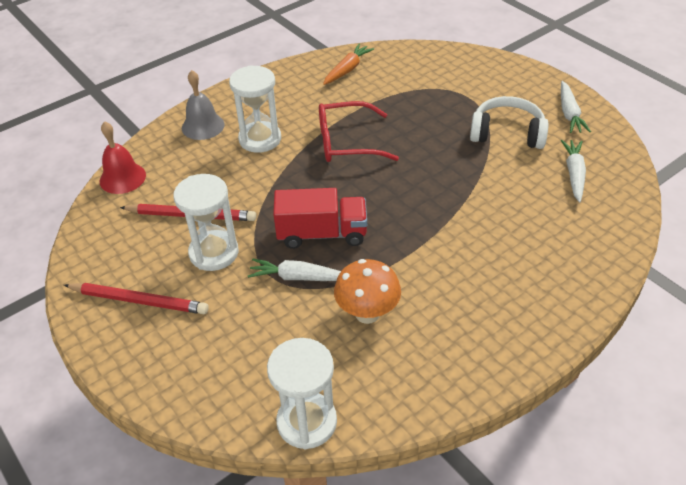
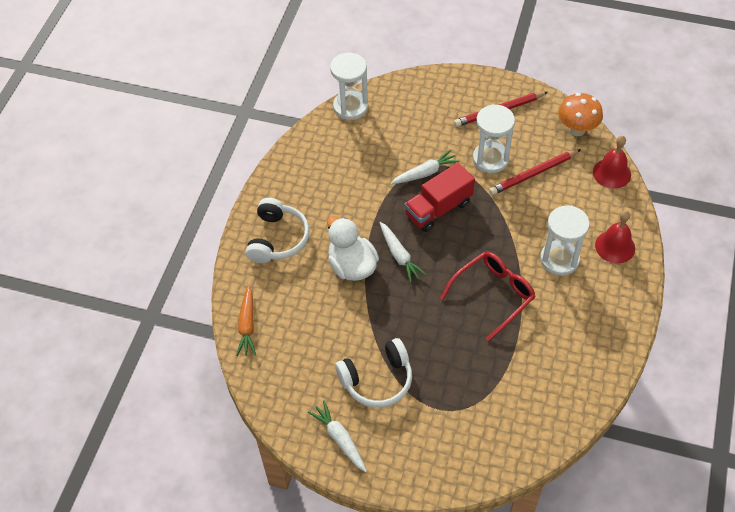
camera: 145 degrees right, 10 degrees up
grey bell [182,70,225,140] -> red bell [595,211,635,263]
orange carrot [323,44,374,85] -> orange carrot moved to [236,285,256,356]
orange mushroom [334,259,401,324] -> orange mushroom moved to [558,93,603,136]
white carrot [560,140,586,202] -> white carrot moved to [380,222,427,283]
none -> white headphones [246,198,310,263]
none -> white duck [327,216,379,281]

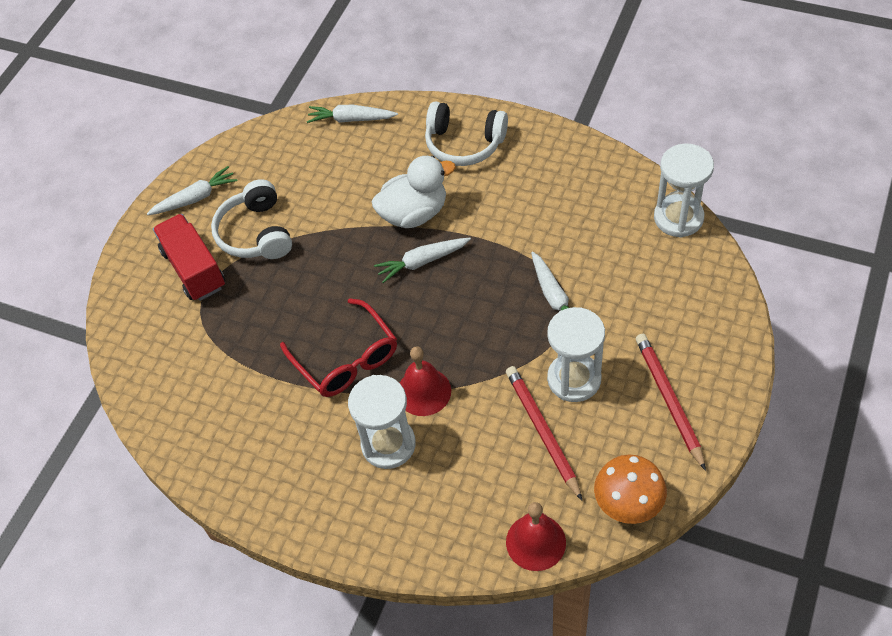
camera: 100 degrees right, 0 degrees up
orange carrot [236,285,256,356] -> white carrot [307,105,398,123]
red truck [404,163,475,232] -> red truck moved to [153,214,225,301]
red bell [595,211,635,263] -> red bell moved to [400,346,451,416]

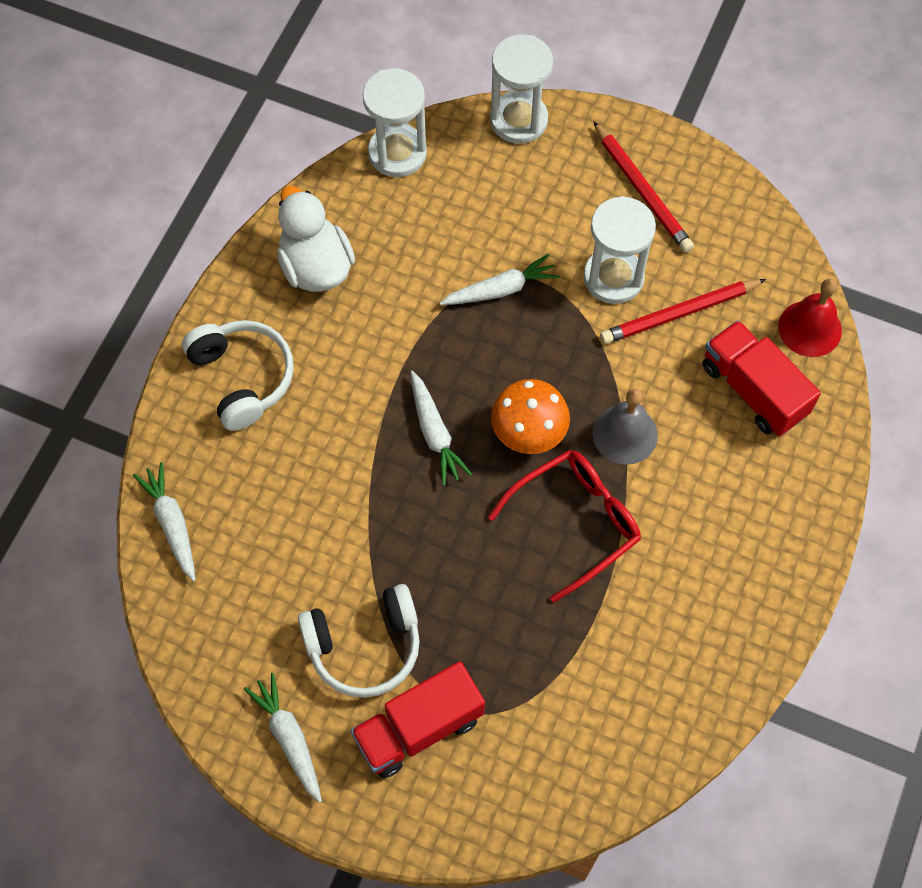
camera: 95 degrees left, 10 degrees up
white carrot [307,105,398,123] -> white carrot turned 150 degrees clockwise [133,462,196,581]
white hourglass [348,375,416,469] -> white hourglass moved to [490,34,553,144]
white duck [372,156,456,228] -> white duck moved to [277,186,355,292]
red bell [400,346,451,416] -> grey bell [592,389,658,465]
white headphones [425,101,508,166] -> white headphones turned 45 degrees counterclockwise [182,320,294,431]
orange mushroom [594,455,667,524] -> orange mushroom moved to [491,379,570,454]
red pencil [636,334,706,471] -> red pencil turned 105 degrees counterclockwise [593,121,694,253]
none -> red truck [703,320,821,436]

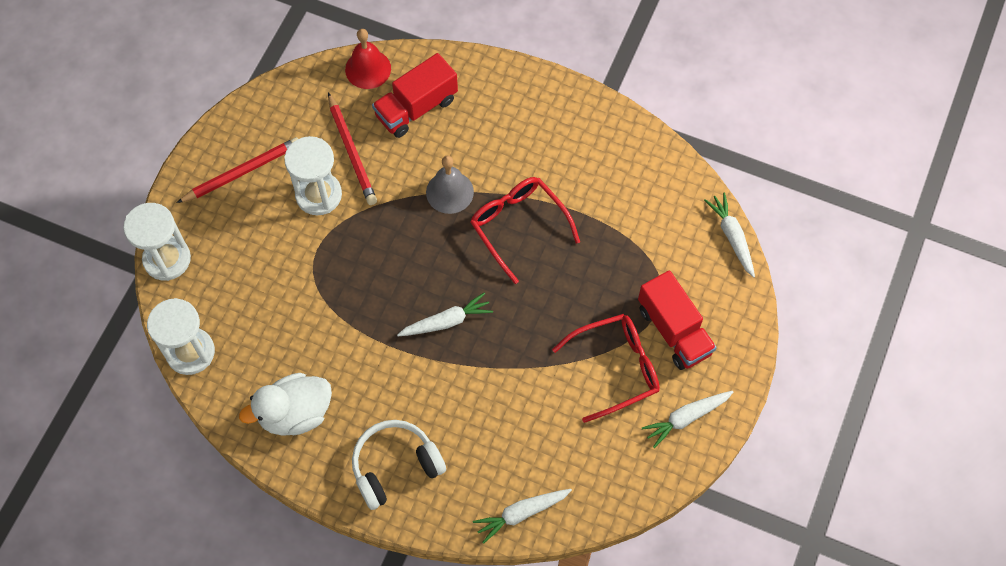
camera: 90 degrees left, 0 degrees up
white headphones [298,584,420,698] -> red glasses [552,314,660,423]
white carrot [440,254,560,305] -> white carrot moved to [704,192,755,277]
orange mushroom [491,379,570,454] -> none

